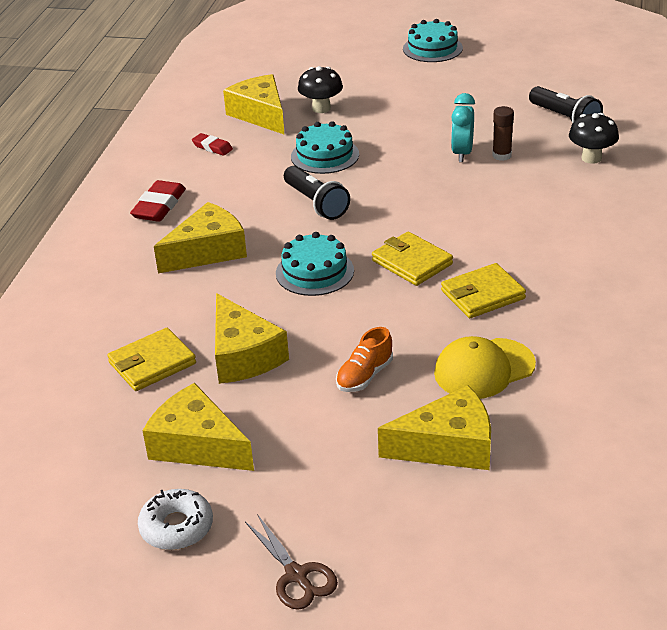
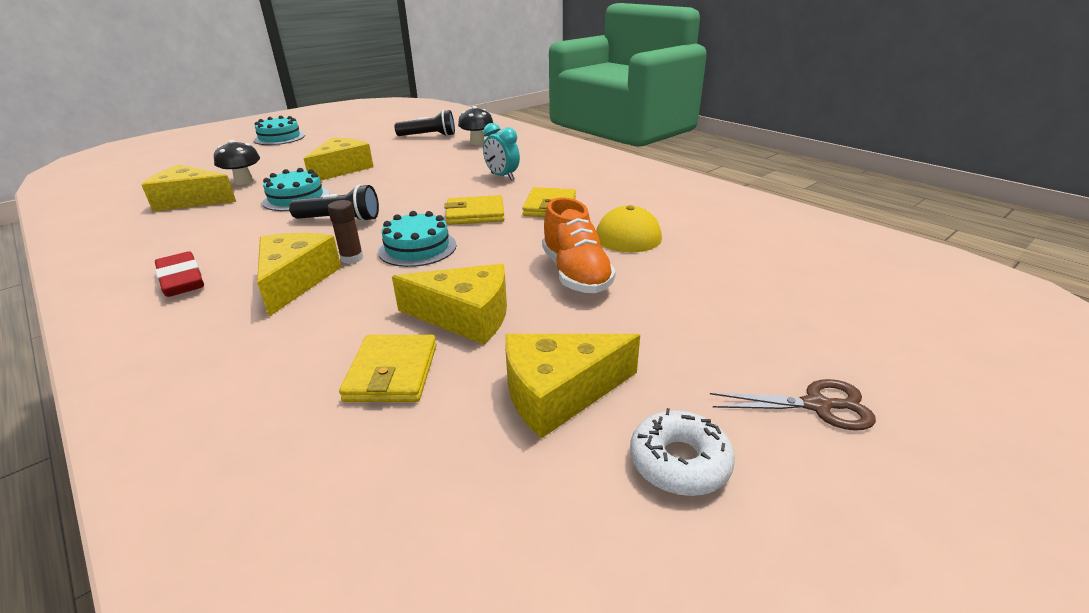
camera: 55 degrees left, 5 degrees down
red eraser [192,133,233,156] -> none
orange shoe [336,327,393,392] -> orange shoe [542,197,616,293], size x1.62
yellow cheese [378,385,491,470] -> yellow cheese moved to [304,137,373,181]
turquoise clock [451,93,475,162] -> turquoise clock moved to [483,123,520,180]
brown glue stick [492,106,514,161] -> brown glue stick moved to [328,200,364,264]

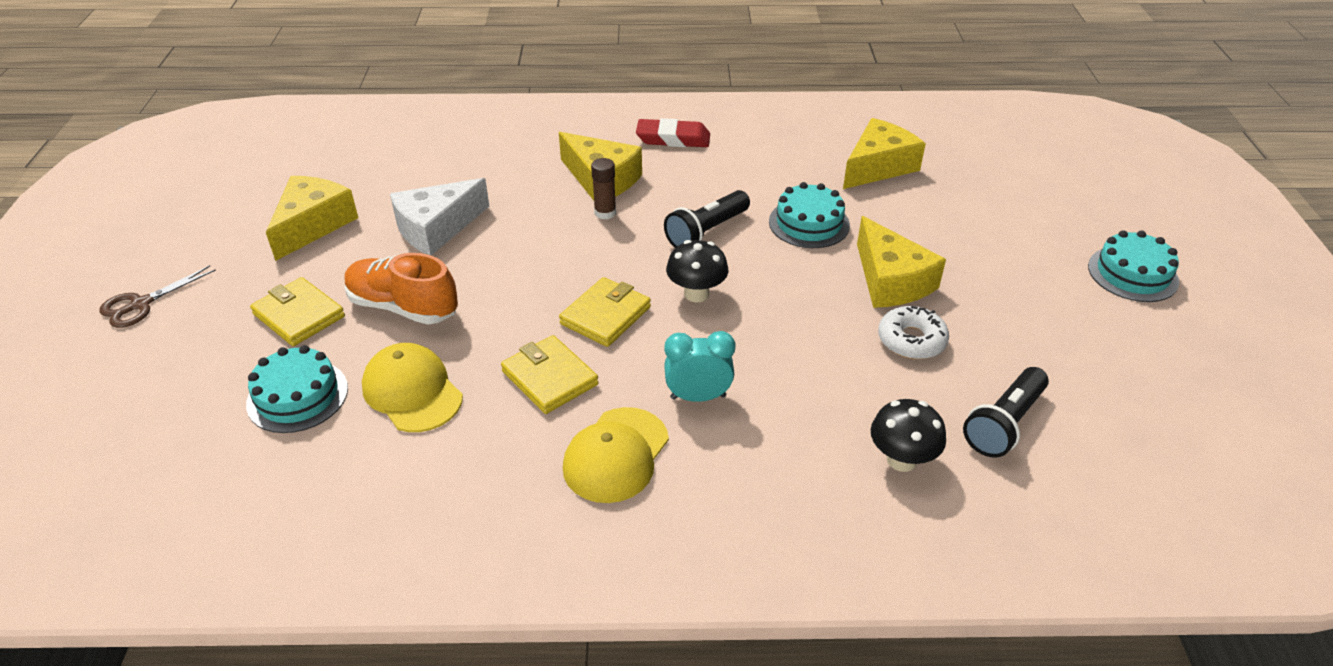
camera: 130 degrees right, 10 degrees up
black mushroom [214,140,260,185] -> black mushroom moved to [666,240,729,302]
yellow wallet [339,335,437,402] -> yellow wallet moved to [250,277,345,346]
turquoise cake [378,211,457,267] -> turquoise cake moved to [246,345,348,433]
yellow cheese [392,263,507,344] -> white cheese [390,178,489,255]
white donut [630,408,735,496] -> white donut moved to [878,306,949,359]
none -> yellow cap [563,407,669,503]

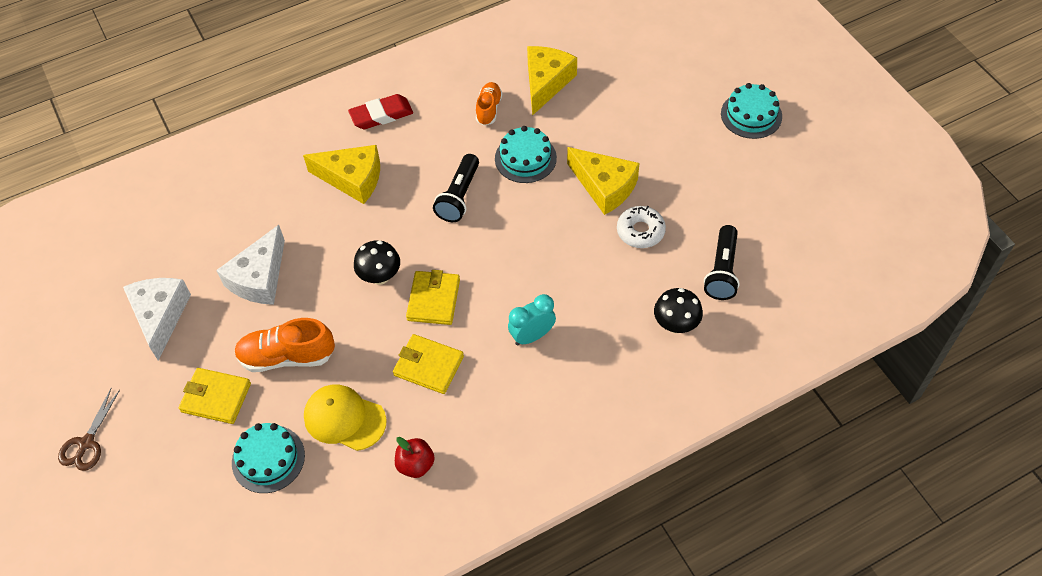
camera: 25 degrees left, 15 degrees up
yellow cheese [266,176,358,261] -> white cheese [123,278,191,360]
yellow cap [563,407,669,503] -> none
brown glue stick [591,158,616,220] -> none
black mushroom [666,240,729,302] -> black mushroom moved to [354,240,400,285]
none -> red apple [395,437,435,478]
none -> orange shoe [476,82,503,126]

